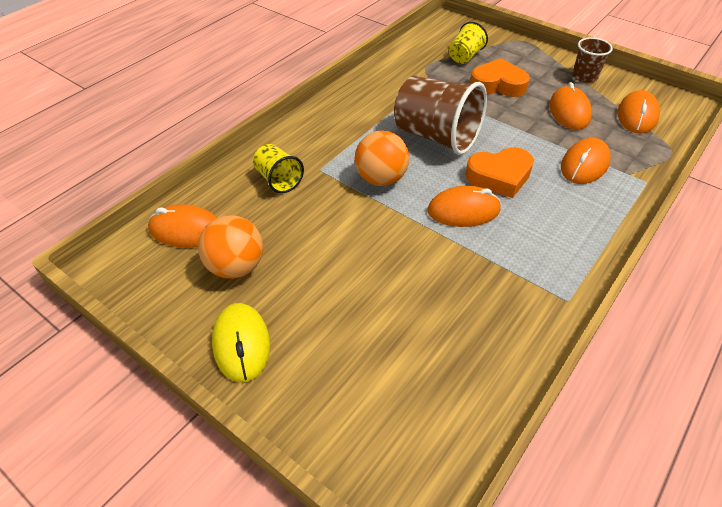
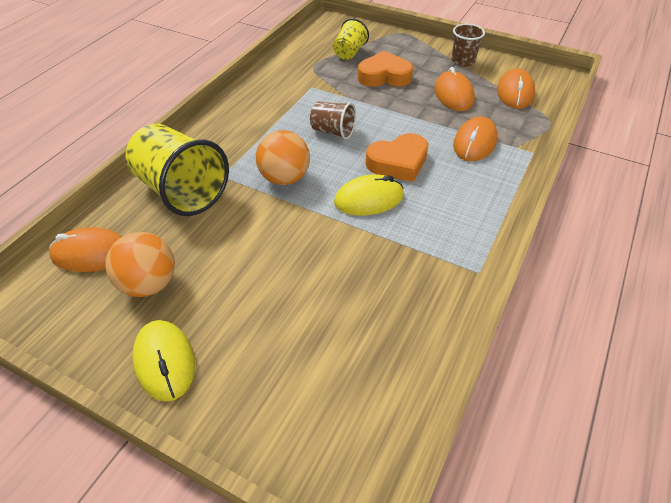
camera: 10 degrees left, 0 degrees up
yellow cup [253,144,304,193] -> yellow cup [125,124,229,216], size x1.88
brown cup [394,76,487,155] -> brown cup [310,102,356,139], size x0.53
orange mouse [428,186,501,227] -> yellow mouse [334,174,404,216]

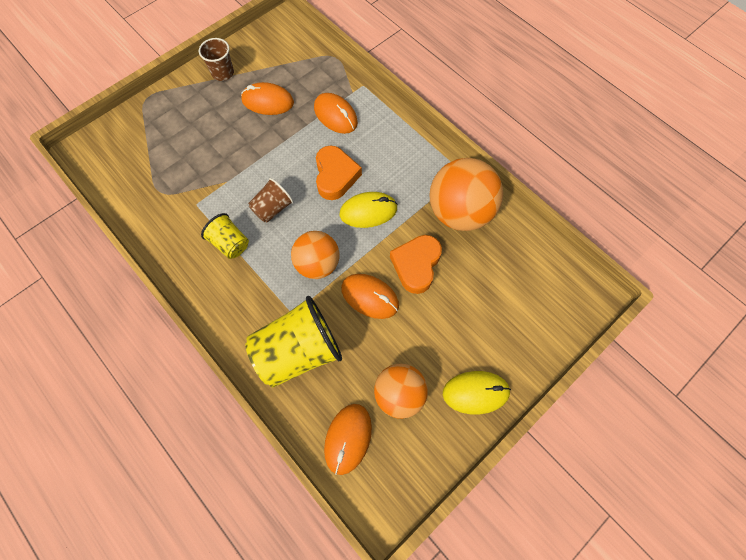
camera: 70 degrees left, 20 degrees up
yellow cup [333,18,369,60] -> yellow cup moved to [201,213,249,259]
yellow mouse [334,174,404,216] -> yellow mouse turned 75 degrees clockwise [340,192,398,228]
orange heart [358,51,413,87] -> orange heart moved to [390,235,442,294]
orange mouse [497,68,535,109] -> orange mouse moved to [341,274,399,319]
none -> orange ball [430,158,503,231]

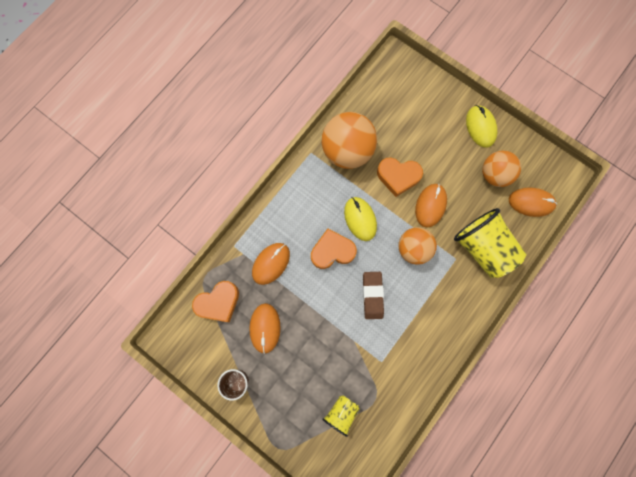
camera: 100 degrees left, 10 degrees up
yellow cup [201,213,249,259] -> yellow cup moved to [322,396,360,437]
brown cup [248,178,294,223] -> brown eraser [363,272,384,319]
none -> orange heart [192,281,239,322]

